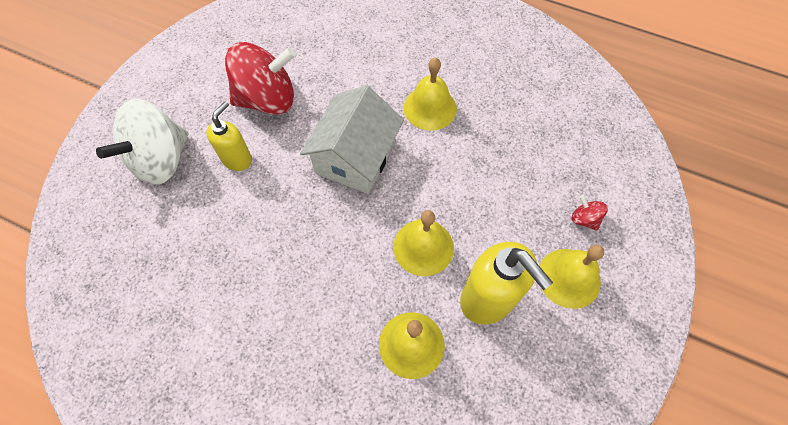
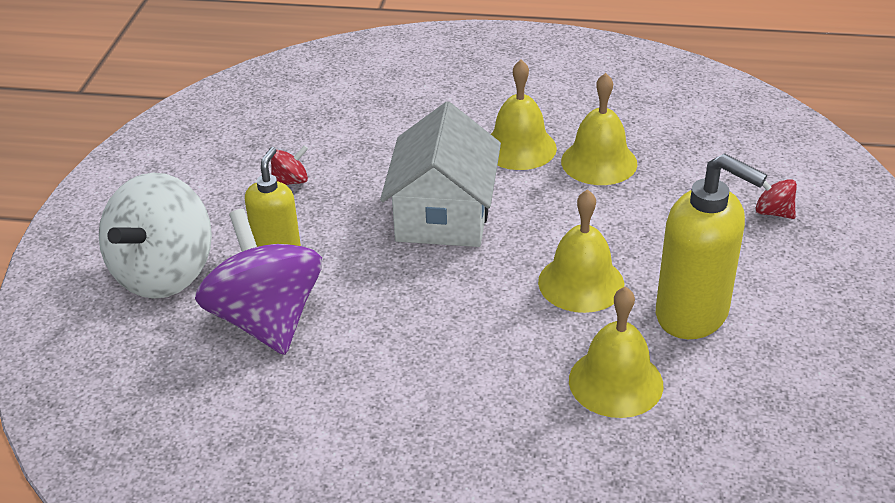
camera: 15 degrees left, 25 degrees down
red spinning top [225,42,296,115] -> red spinning top [271,145,308,185], size x0.41
yellow bell [540,245,604,309] -> yellow bell moved to [561,73,637,185]
none -> purple spinning top [195,209,322,355]

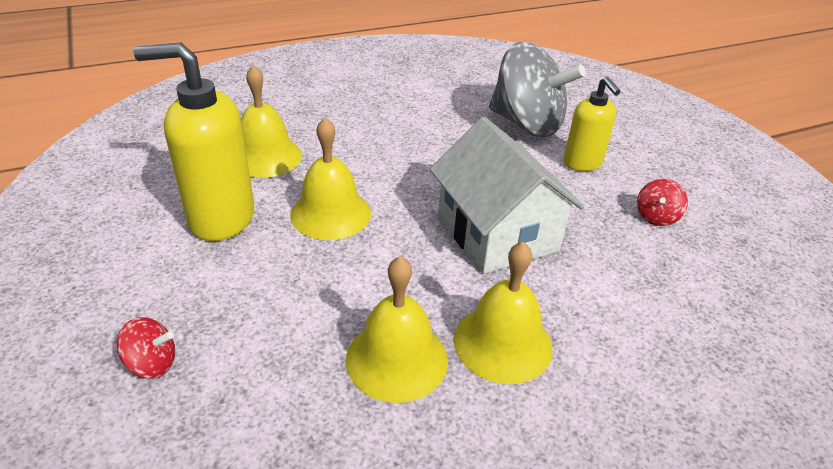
camera: 145 degrees right, 0 degrees up
white spinning top [99,173,212,299] -> none
purple spinning top [195,209,322,355] -> grey spinning top [489,42,586,137]

